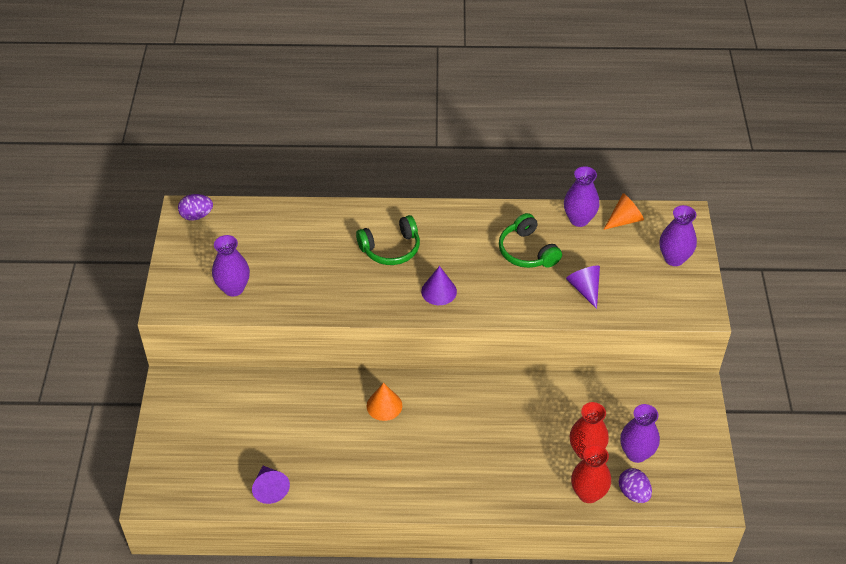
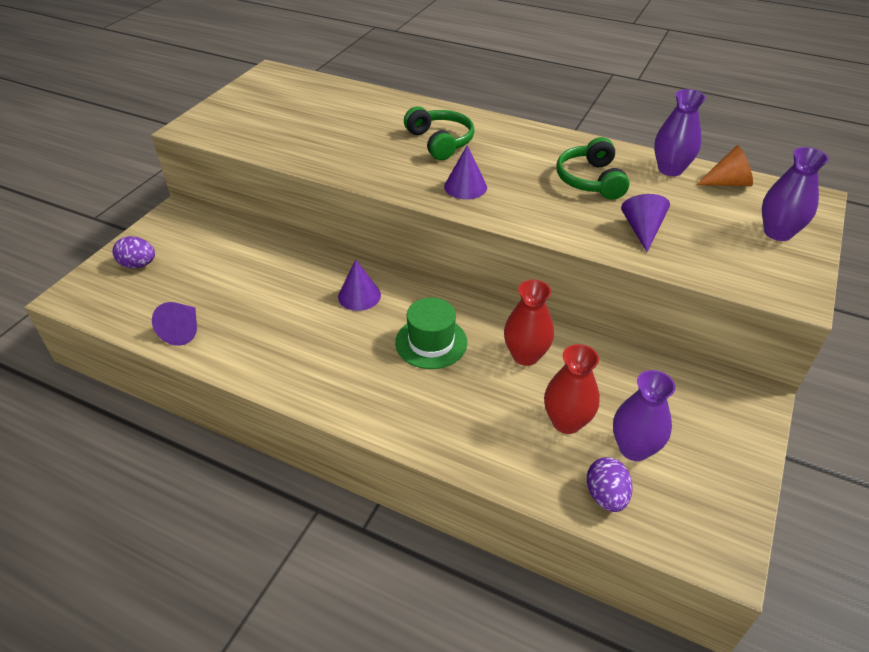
camera: 25 degrees right, 5 degrees down
purple egg [178,194,213,221] -> purple egg moved to [112,236,155,268]
purple vase [212,235,250,296] -> none
green headphones [356,215,420,265] -> green headphones turned 120 degrees counterclockwise [404,106,475,160]
orange cone [367,383,402,421] -> purple cone [338,260,381,311]
red vase [571,445,611,503] -> red vase moved to [504,280,554,366]
none -> green hat [395,298,467,369]

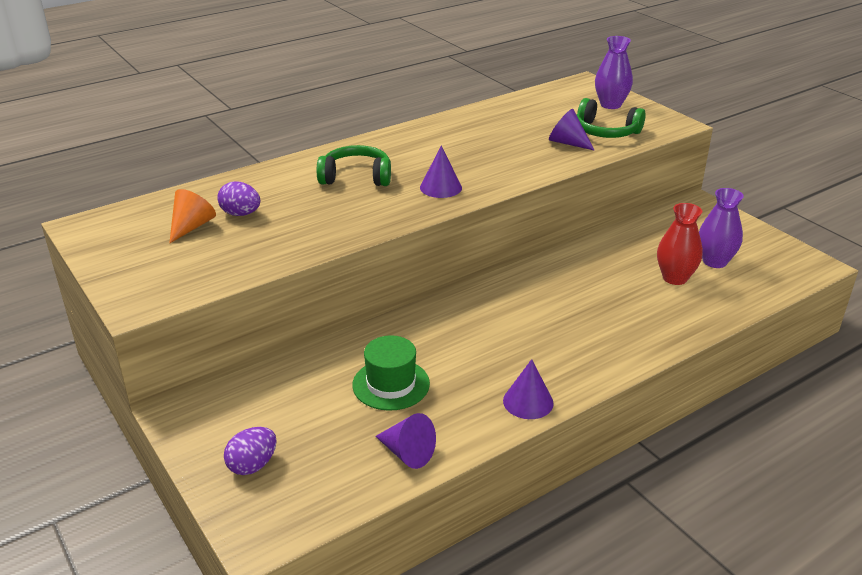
camera: 60 degrees left, 10 degrees down
purple cone [338,260,381,311] -> purple cone moved to [503,359,554,419]
green hat [395,298,467,369] -> green hat moved to [352,335,430,411]
red vase [504,280,554,366] -> none
green headphones [556,137,629,200] -> green headphones moved to [577,98,646,138]
purple egg [587,457,633,512] -> purple egg moved to [217,181,260,216]
purple vase [654,89,706,176] -> none
orange cone [696,145,753,186] -> orange cone moved to [170,189,216,243]

